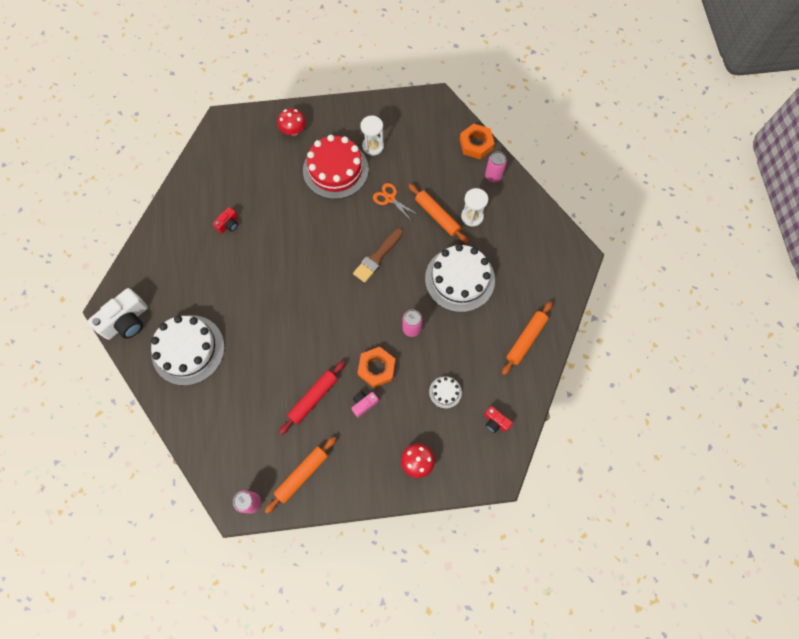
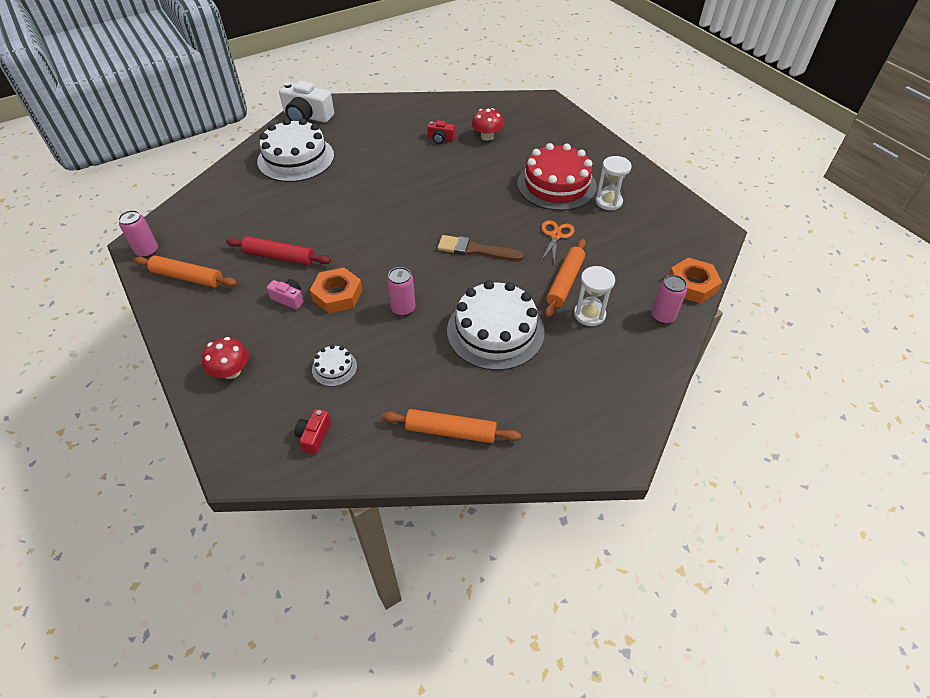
camera: 65 degrees right, 20 degrees down
red mushroom [278,108,306,135] -> red mushroom moved to [472,108,504,141]

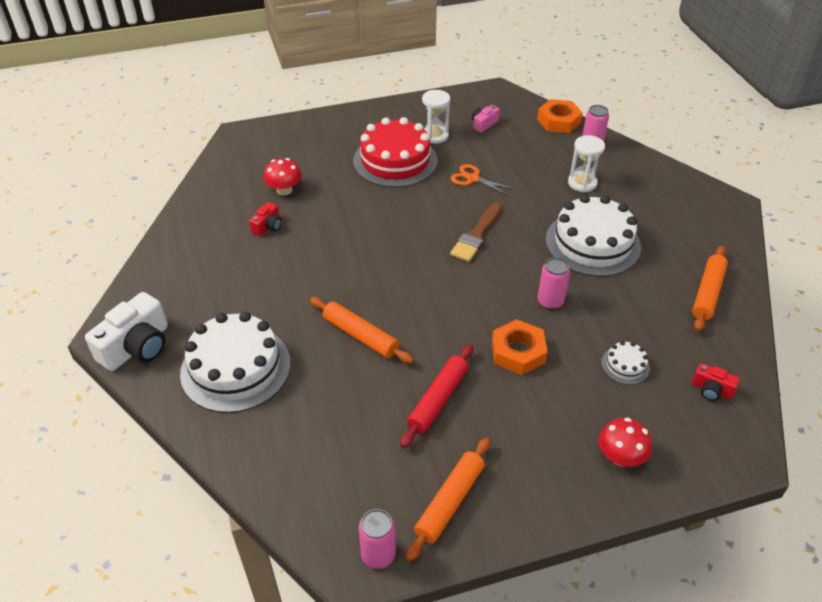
camera: 75 degrees left, 5 degrees down
pink camera [266,279,304,309] -> pink camera moved to [472,105,499,133]
orange rolling pin [545,239,586,318] -> orange rolling pin moved to [310,297,414,364]

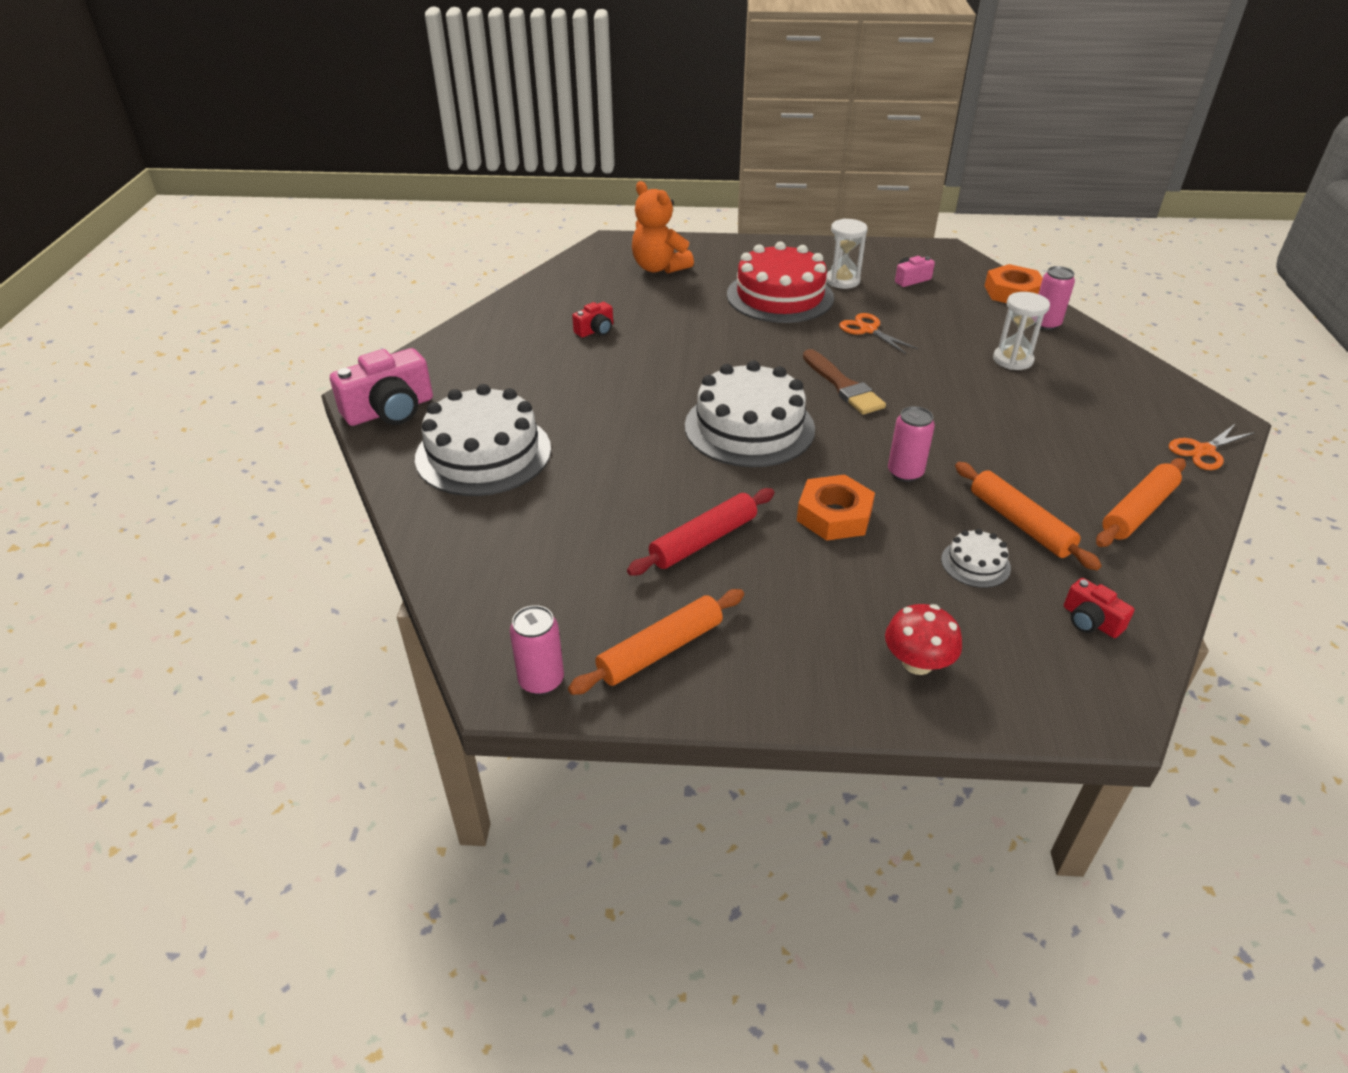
camera: 20 degrees right, 5 degrees down
white camera [85,292,168,371] -> pink camera [330,348,433,426]
red mushroom [263,158,302,195] -> none
orange rolling pin [310,297,414,364] -> orange rolling pin moved to [955,462,1102,570]
brown brush [450,202,502,262] -> brown brush turned 75 degrees counterclockwise [803,349,886,415]
white cake [545,195,641,277] -> white cake moved to [685,360,815,467]
none -> orange teddy bear [632,181,694,274]
none -> orange scissors [1169,423,1255,470]

